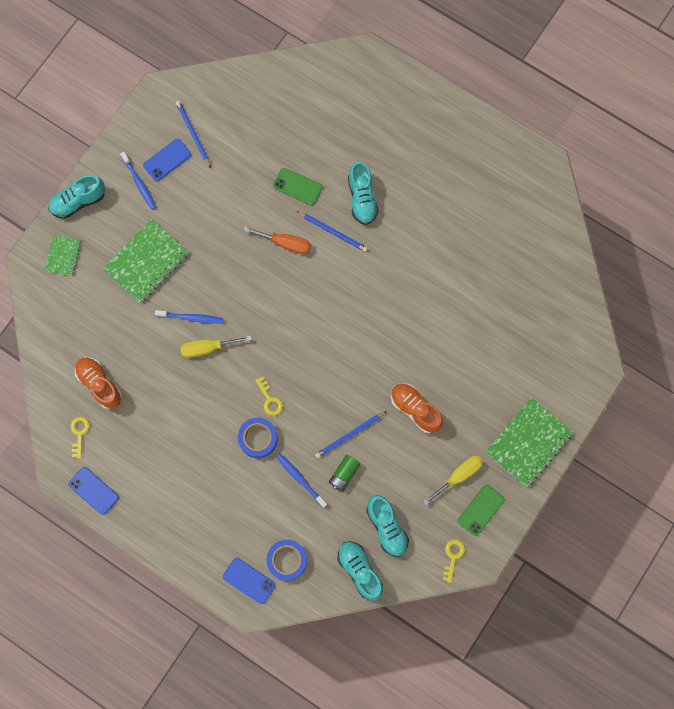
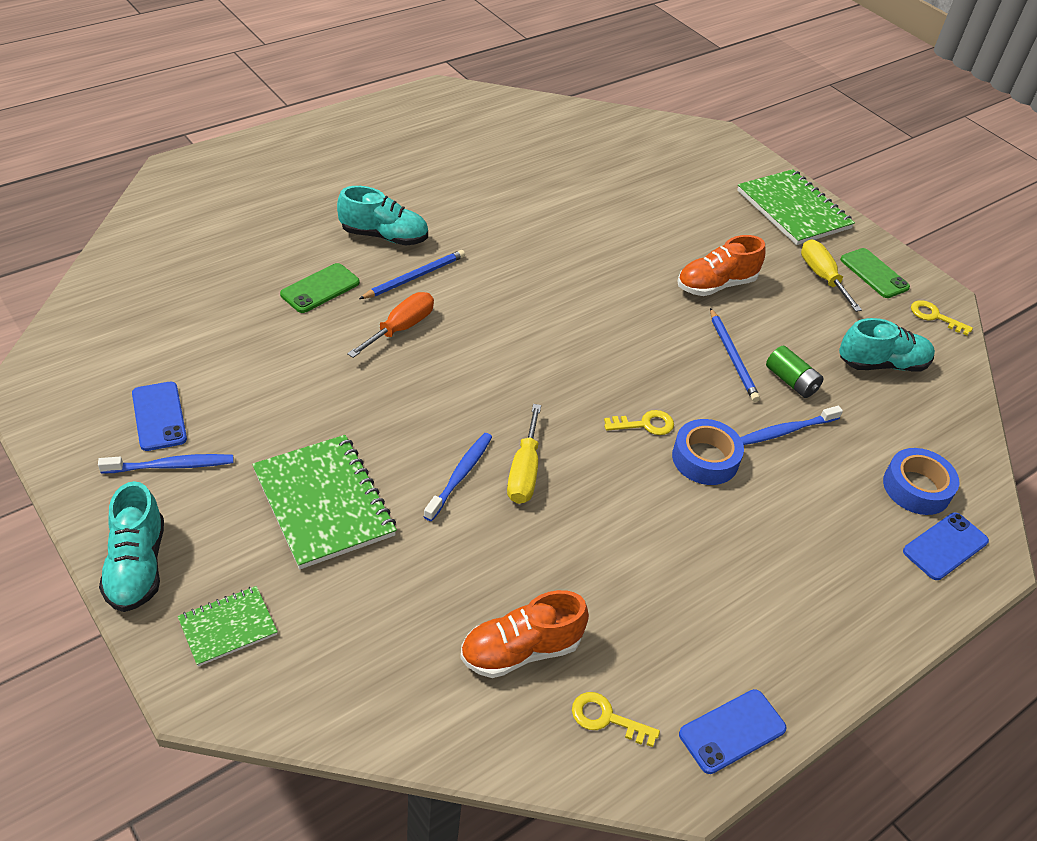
camera: 75 degrees left, 30 degrees down
green notebook [44,235,81,276] -> green notebook turned 60 degrees counterclockwise [178,586,278,666]
blue pencil [176,101,211,168] -> none
turquoise shoe [337,541,383,601] -> none

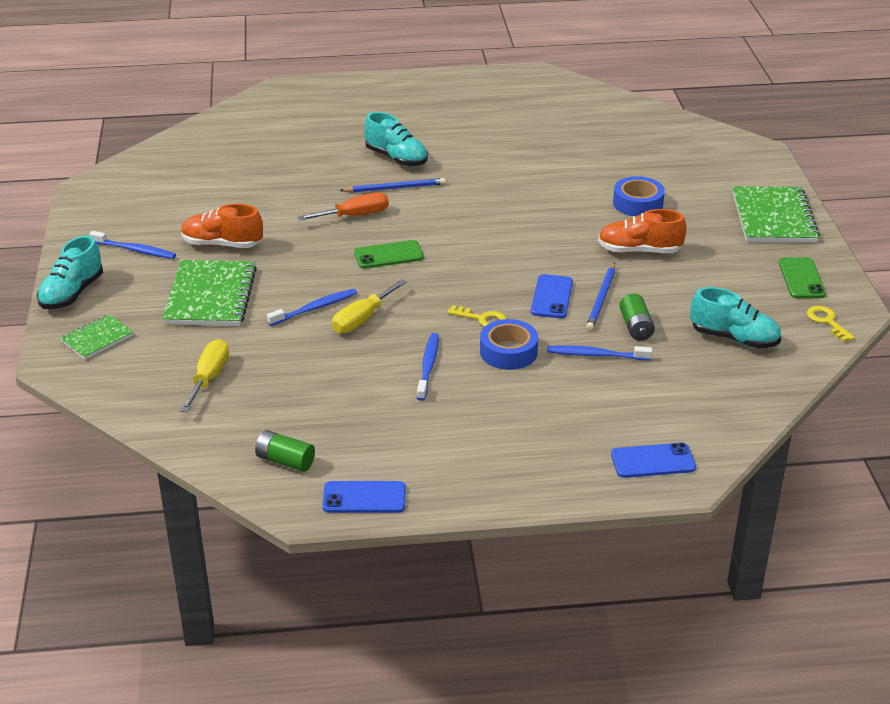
camera: 35 degrees right, 10 degrees down
blue phone [132,382,187,451] -> blue phone moved to [531,274,573,318]
green notebook [178,586,278,666] -> green notebook turned 45 degrees counterclockwise [60,314,133,359]
green phone [280,263,360,313] -> green phone moved to [354,240,424,269]
orange shoe [460,590,589,678] -> orange shoe moved to [181,204,263,248]
yellow key [572,692,660,747] -> green battery [255,430,315,472]
yellow screwdriver [801,240,862,312] -> yellow screwdriver moved to [180,339,229,412]
blue tape [883,448,959,515] -> blue tape moved to [613,176,665,216]
none -> blue toothbrush [417,333,439,401]

